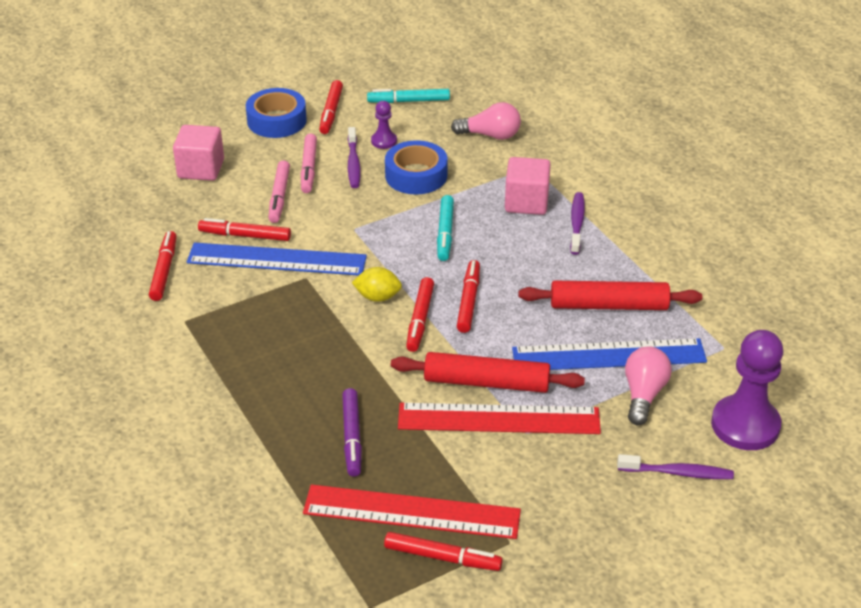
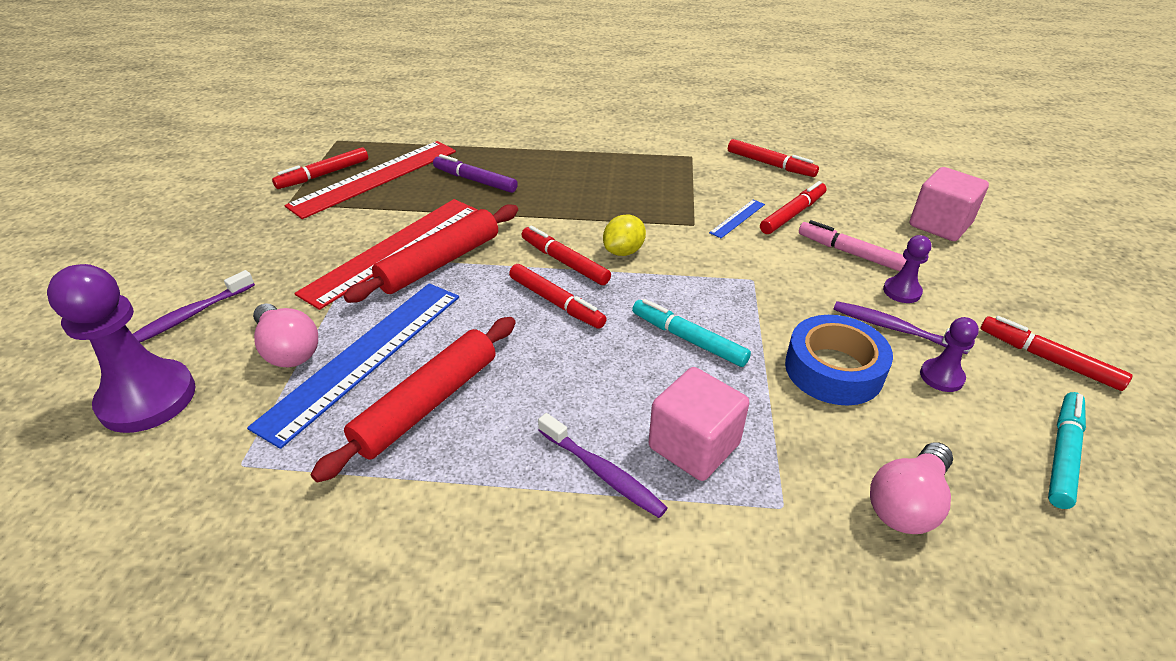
camera: 125 degrees right, 0 degrees up
blue ruler [187,243,367,276] -> blue ruler [709,200,765,238], size x0.42
blue tape [246,88,307,138] -> none
pink marker [301,133,317,193] -> purple pawn [883,235,931,303]

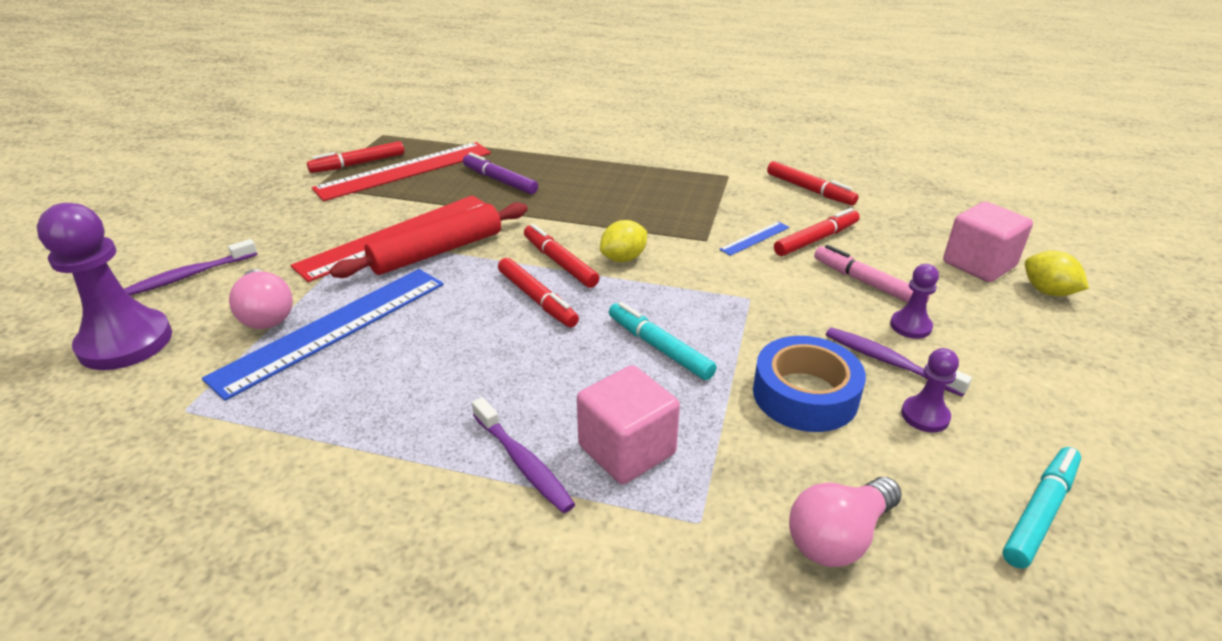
camera: 10 degrees right, 5 degrees down
red rolling pin [311,317,516,483] -> none
red marker [980,316,1132,391] -> none
none -> yellow lemon [1025,251,1089,296]

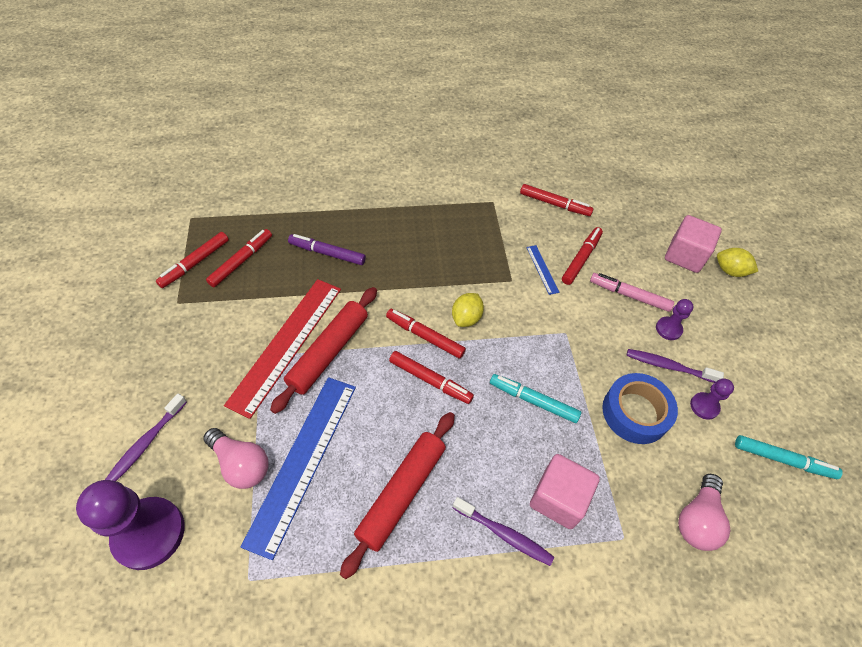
camera: 25 degrees left, 20 degrees up
red ruler [312,142,491,201] -> red marker [206,229,272,287]
blue ruler [719,222,789,256] -> blue ruler turned 45 degrees counterclockwise [526,245,559,295]
turquoise marker [1003,447,1081,569] -> turquoise marker turned 90 degrees clockwise [735,435,843,479]
none -> red rolling pin [340,412,455,579]

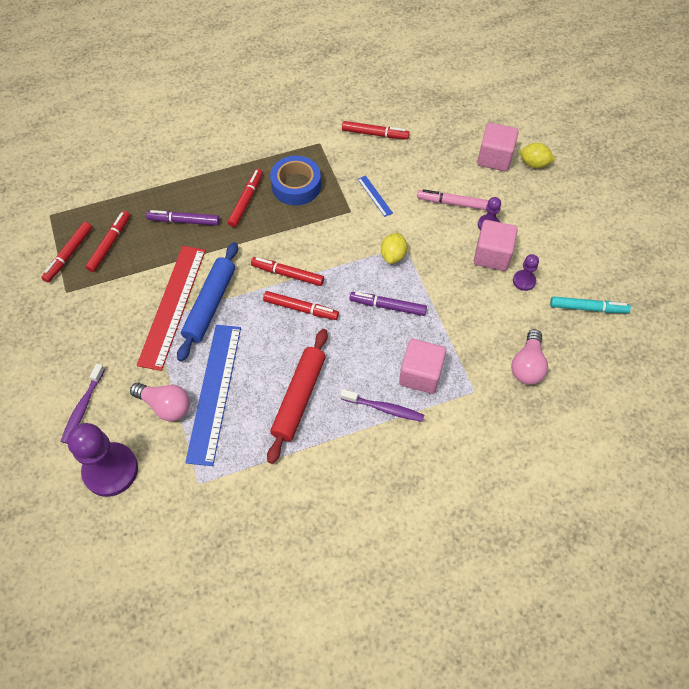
camera: 10 degrees left, 5 degrees up
red rolling pin [270,287,377,414] -> blue rolling pin [177,242,238,361]
yellow lemon [452,293,484,327] -> yellow lemon moved to [381,233,407,264]
turquoise marker [490,374,581,423] -> purple marker [350,292,427,316]
red marker [562,227,603,285] -> red marker moved to [228,169,263,227]
blue tape [602,373,678,444] -> blue tape moved to [270,156,321,205]
purple toothbrush [627,349,724,383] -> pink cube [474,220,518,271]

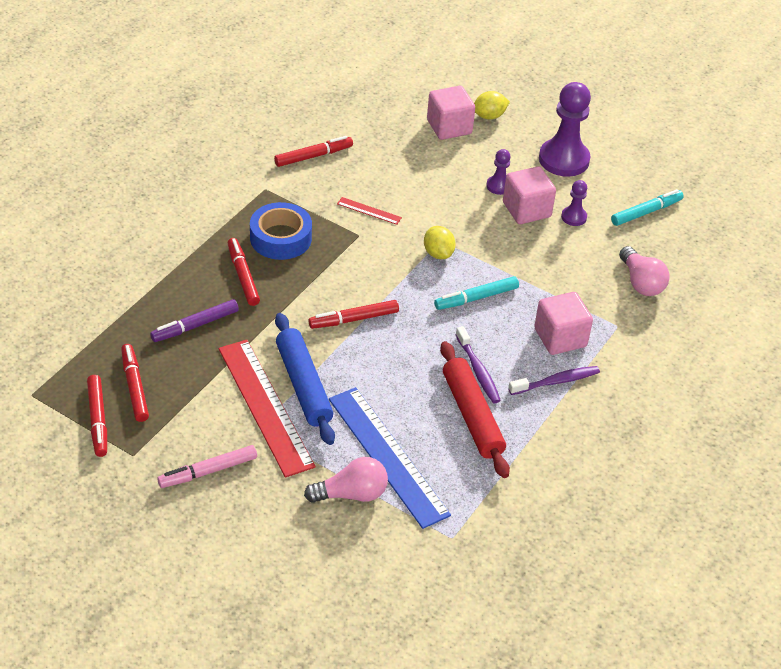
camera: 40 degrees left, 15 degrees down
purple toothbrush [61,364,105,444] -> purple toothbrush moved to [456,326,501,403]
purple pawn [67,423,138,497] -> purple pawn moved to [539,82,591,177]
red marker [263,291,339,320] -> none
purple marker [350,292,427,316] -> turquoise marker [434,276,519,310]
blue ruler [358,176,393,217] -> red ruler [337,197,402,225]
pink marker [417,189,489,210] -> pink marker moved to [157,445,257,488]

